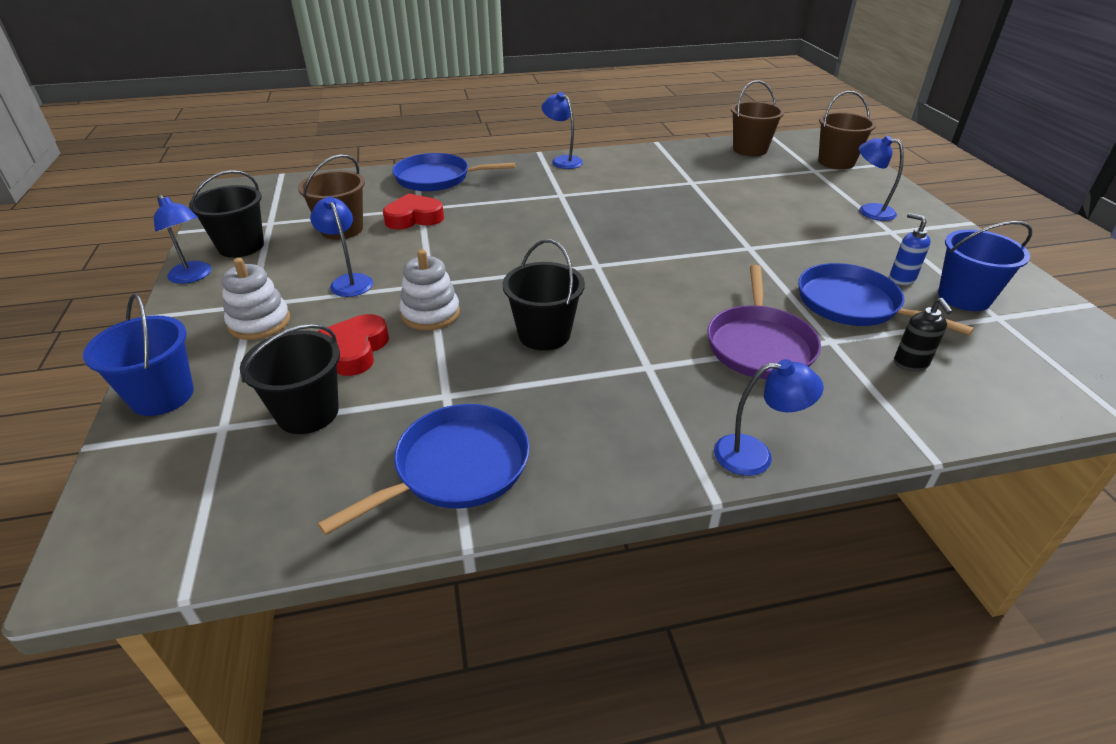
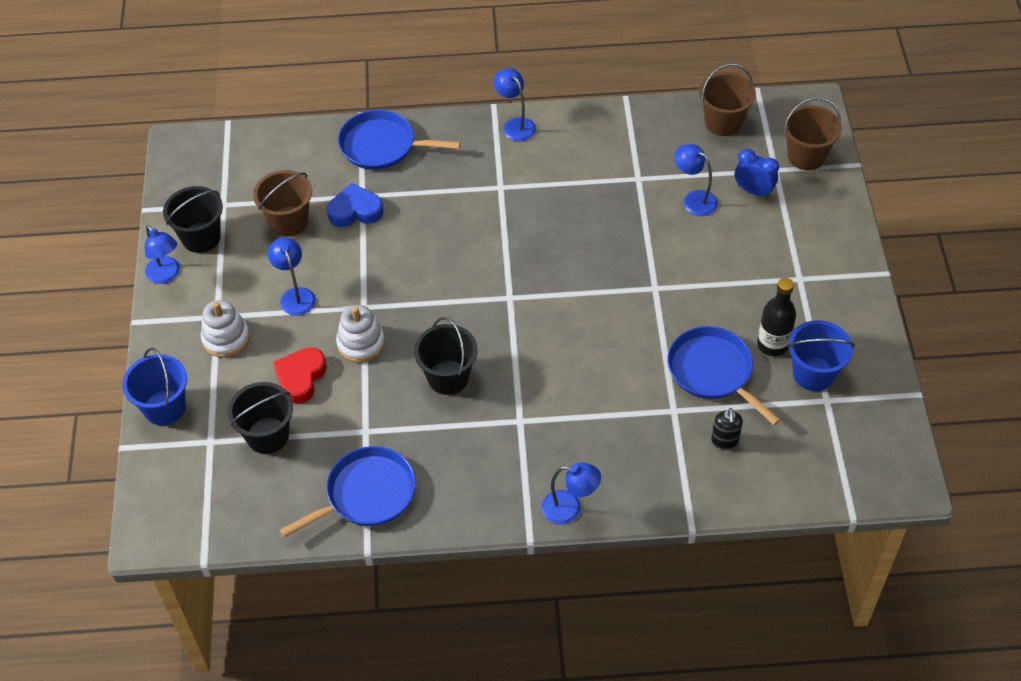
camera: 10 degrees right, 15 degrees up
red heart [383,193,444,230] -> blue heart [327,183,383,227]
purple pan [707,265,821,379] -> none
blue lamp [859,136,904,221] -> blue lamp moved to [674,144,718,216]
blue soap dispenser [890,213,931,285] -> black bottle [757,278,796,356]
none -> blue clock [735,149,779,198]

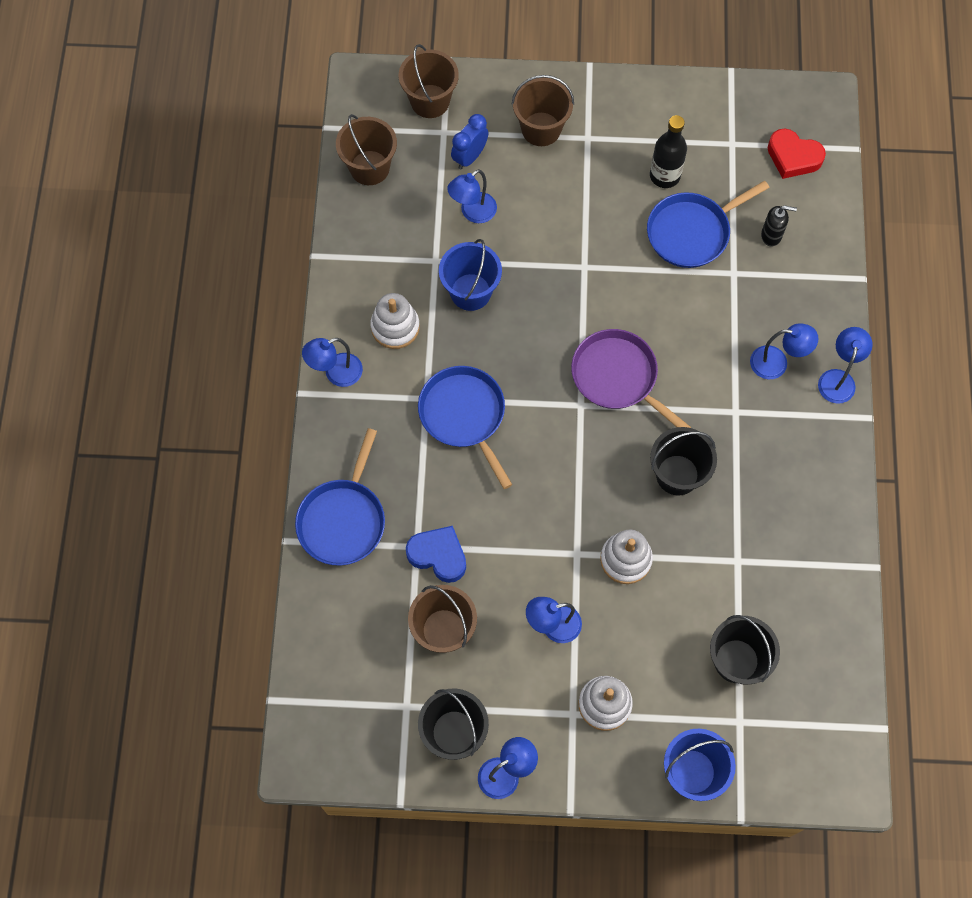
camera: 85 degrees left, 15 degrees up
red heart [273,347,327,404] -> red heart moved to [768,129,826,179]
blue pan [280,446,416,538] -> blue pan moved to [418,366,512,489]
blue heart [327,183,383,227] -> blue heart turned 120 degrees clockwise [406,526,466,583]
blue bucket [788,320,855,391] -> blue bucket moved to [439,239,502,311]
none -> white stacking toy [370,293,420,349]
none -> brown bucket [512,75,574,146]
none -> purple pan [571,329,691,428]
none -> blue lamp [750,323,819,379]

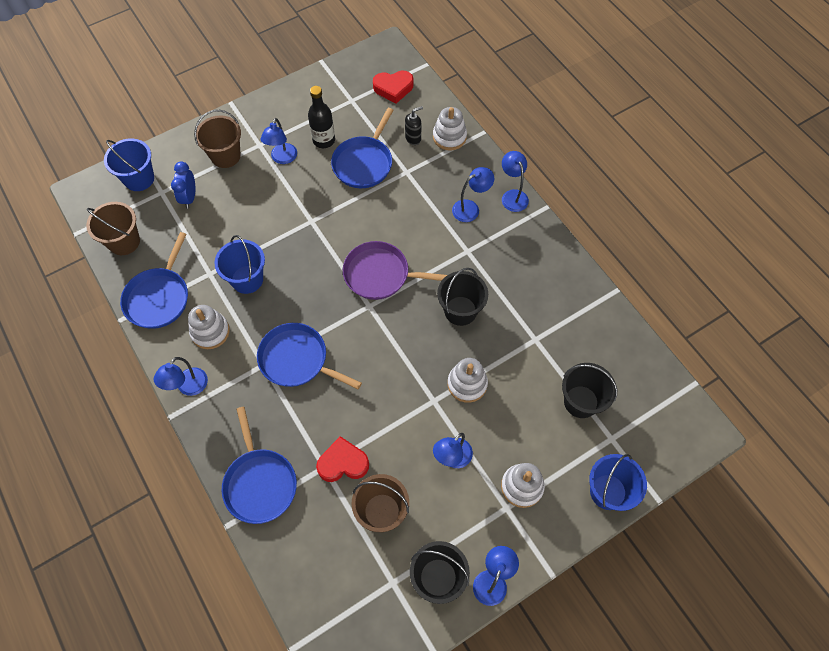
camera: 35 degrees left, 5 degrees down
brown bucket [399,44,459,118] -> blue bucket [104,138,154,191]
blue heart [406,526,466,583] -> red heart [316,436,369,482]
blue lamp [447,169,497,223] -> blue lamp moved to [261,118,297,164]
none -> blue pan [120,232,188,329]
none -> white stacking toy [433,107,467,150]

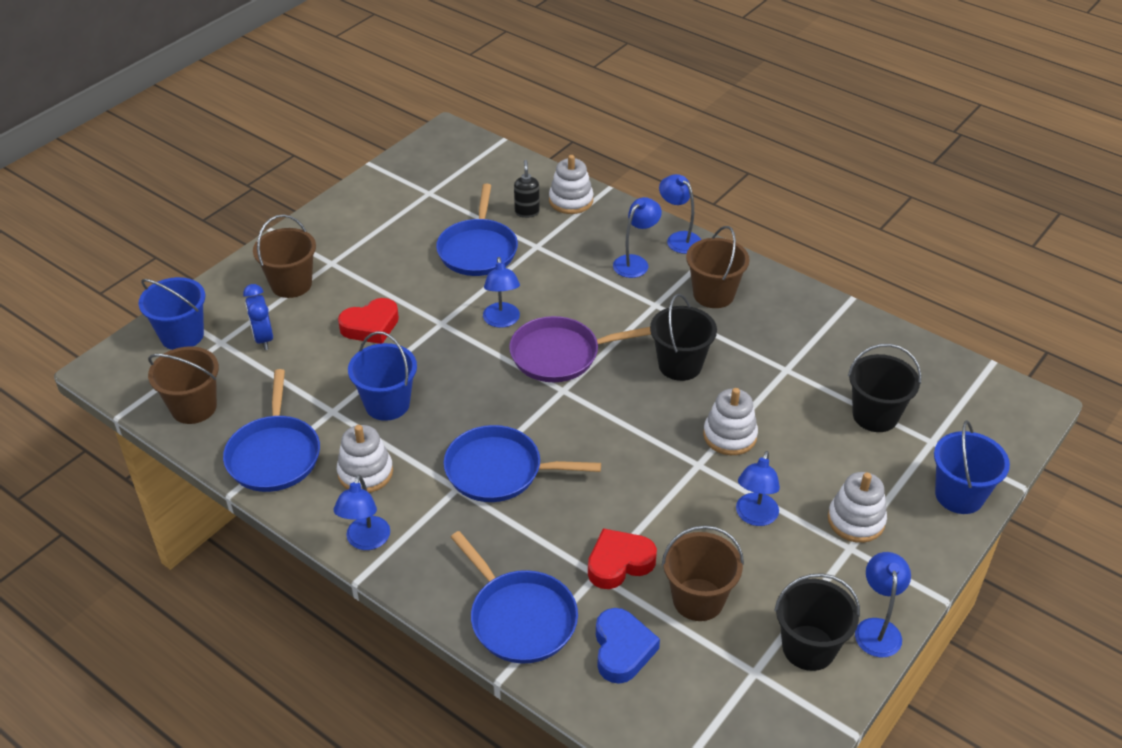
camera: 20 degrees left, 20 degrees down
blue lamp [261,118,297,164] -> blue lamp moved to [483,257,520,328]
black bottle [308,86,335,148] -> none
red heart [373,71,413,103] -> red heart moved to [338,298,399,344]
black soap dispenser [405,106,423,145] -> black soap dispenser turned 45 degrees counterclockwise [514,160,540,218]
none -> blue heart [596,608,660,684]
none -> brown bucket [686,226,750,308]

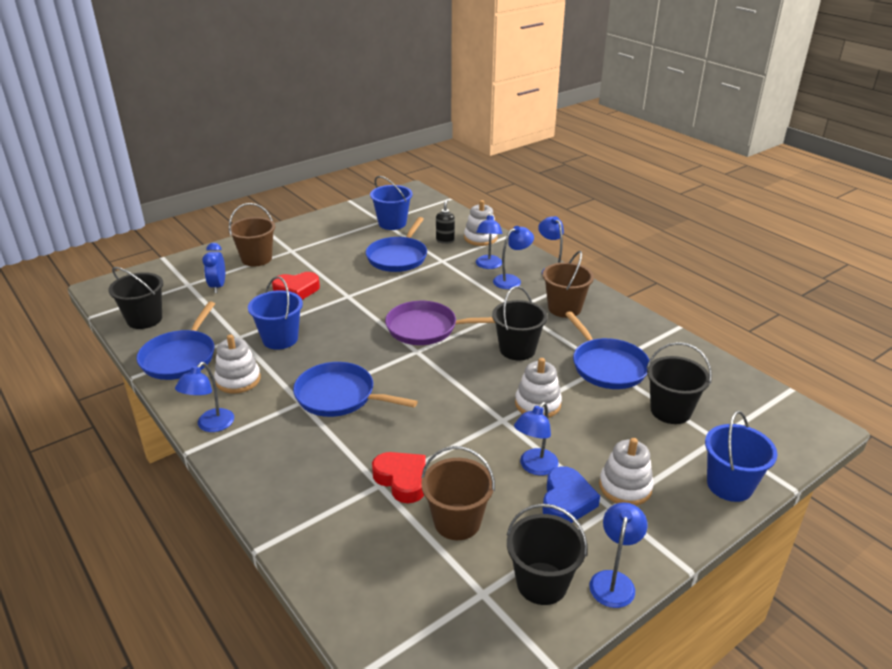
camera: 15 degrees right, 10 degrees down
blue bucket [139,277,205,350] -> blue bucket moved to [370,176,413,230]
brown bucket [148,347,219,424] -> black bucket [108,267,163,329]
blue pan [451,531,578,664] -> blue pan moved to [565,311,649,389]
blue lamp [483,257,520,328] -> blue lamp moved to [476,213,503,269]
red heart [588,528,657,589] -> red heart turned 60 degrees clockwise [372,452,426,503]
blue heart [596,608,660,684] -> blue heart moved to [543,466,600,523]

